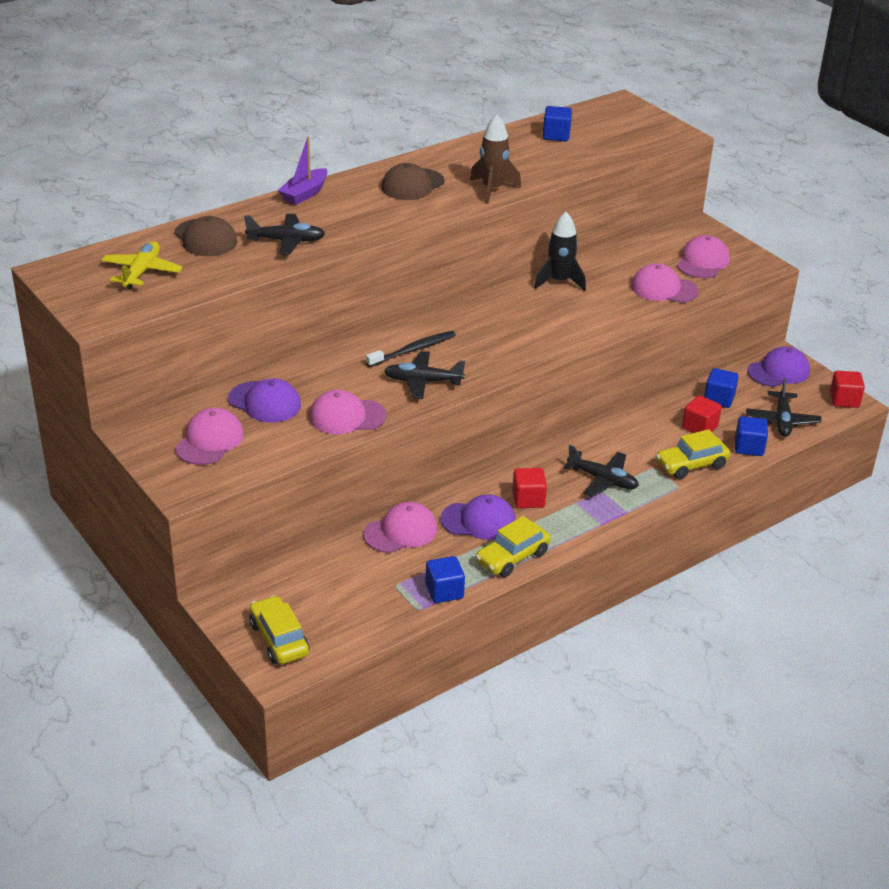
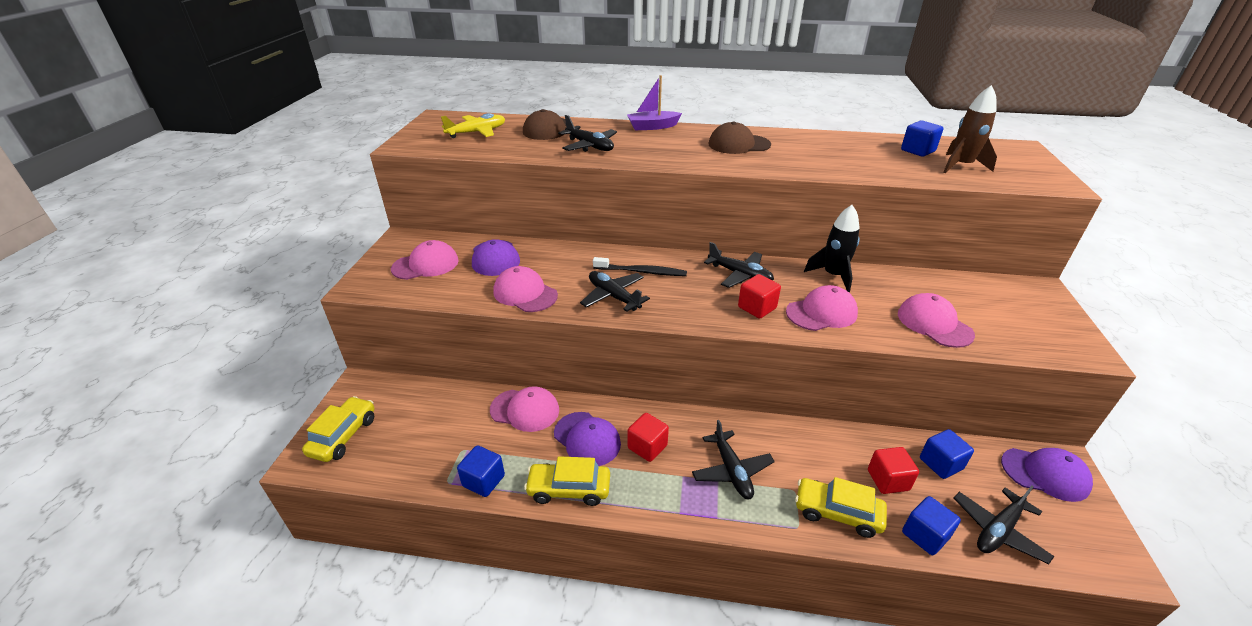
camera: 45 degrees right, 0 degrees up
brown rocket [470,115,521,204] -> brown rocket moved to [943,85,997,173]
pink cap [677,235,730,278] -> pink cap moved to [786,285,858,331]
red cube [830,371,865,408] -> red cube moved to [738,274,781,319]
none -> black plane [704,242,774,288]

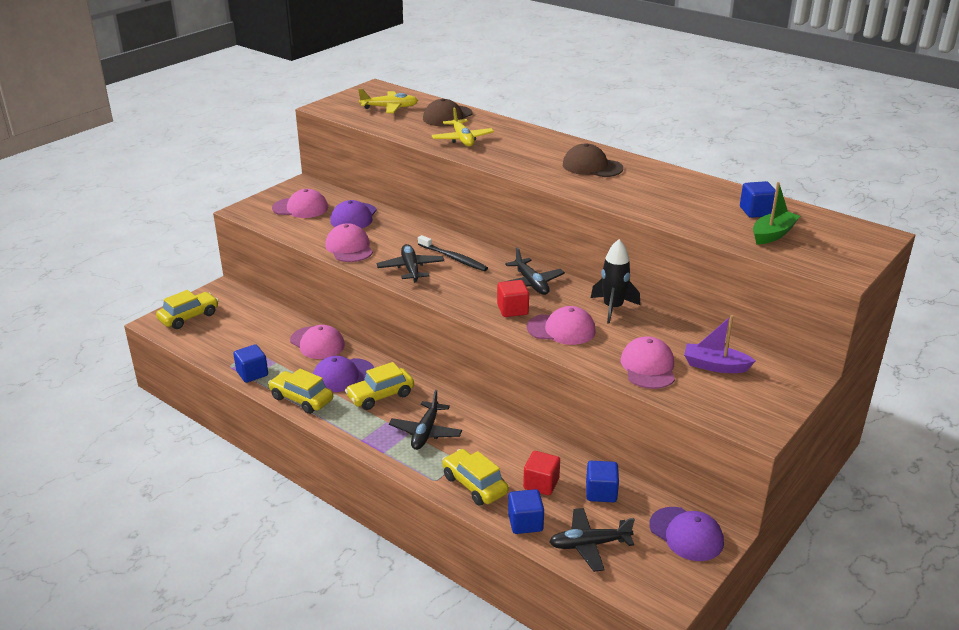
camera: 30 degrees right, 5 degrees down
purple cap [554,412,621,466] -> purple cap turned 75 degrees clockwise [313,356,374,392]
black plane [558,115,617,152] -> yellow plane [432,107,494,146]
purple boat [627,75,682,130] -> purple boat moved to [684,315,756,373]
red cube [628,413,669,462] -> yellow car [345,362,414,410]
brown rocket [943,85,997,173] -> green boat [753,182,800,245]

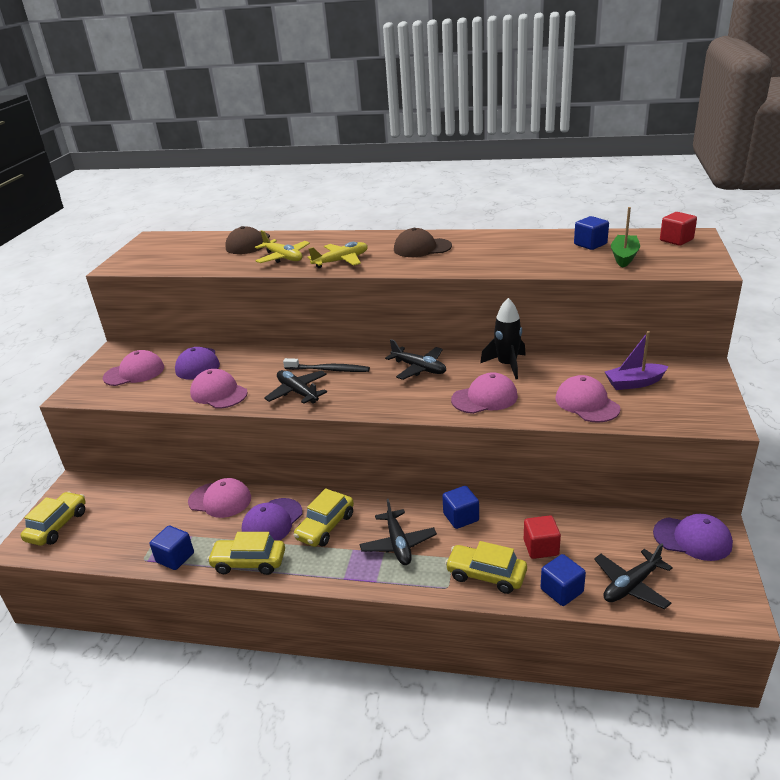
camera: 25 degrees left, 0 degrees up
yellow plane [358,89,418,113] -> yellow plane moved to [308,242,368,268]
red cube [497,280,529,317] -> red cube moved to [660,212,697,246]
blue cube [586,461,619,502] -> blue cube moved to [442,486,479,529]

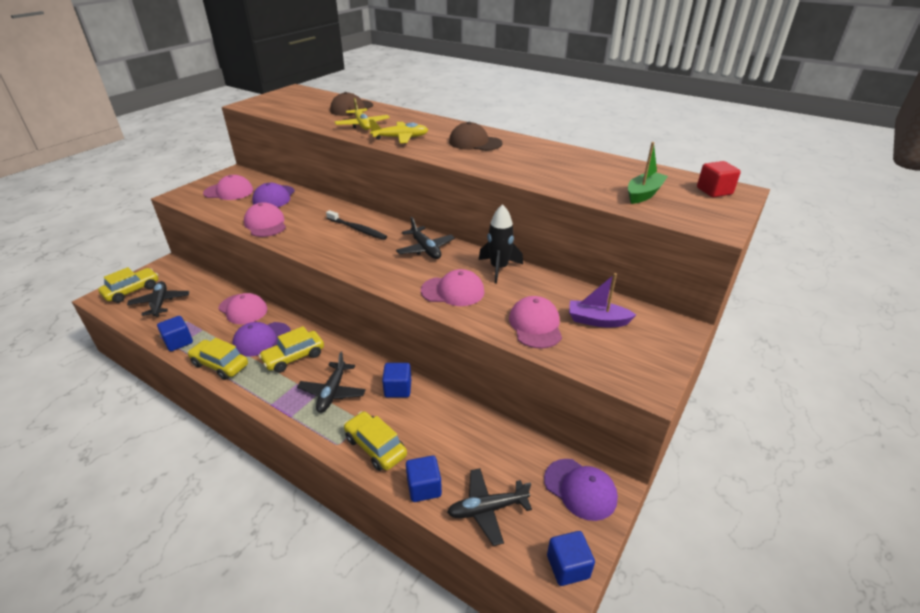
camera: 20 degrees right, 5 degrees up
black plane [264,370,327,404] -> black plane moved to [127,281,189,317]
red cube [524,515,561,559] -> none
blue cube [574,216,609,250] -> blue cube moved to [547,531,595,586]

